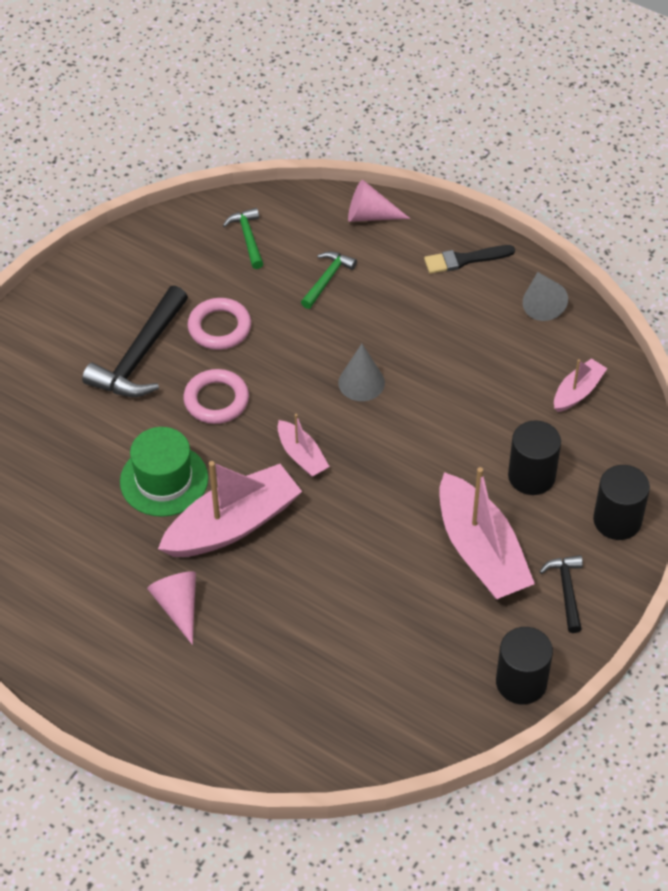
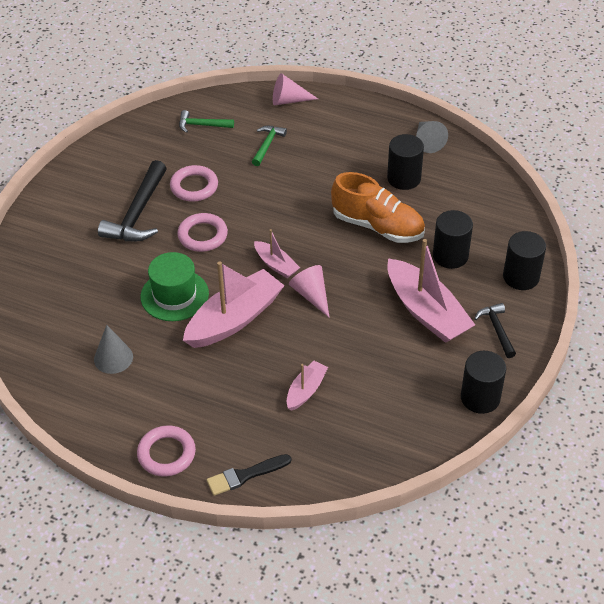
camera: 10 degrees left, 5 degrees down
pink cone [147,571,196,645] -> pink cone moved to [289,265,330,318]
green hammer [223,208,263,269] -> green hammer turned 60 degrees counterclockwise [179,110,234,133]
grey cone [338,344,385,401] -> grey cone moved to [94,325,133,374]
black brush [424,245,515,274] -> black brush moved to [207,454,291,496]
pink boat [554,358,608,412] -> pink boat moved to [287,361,328,411]
none -> pink ring [137,425,196,477]
none -> orange shoe [331,172,425,243]
none -> black cylinder [387,134,424,190]

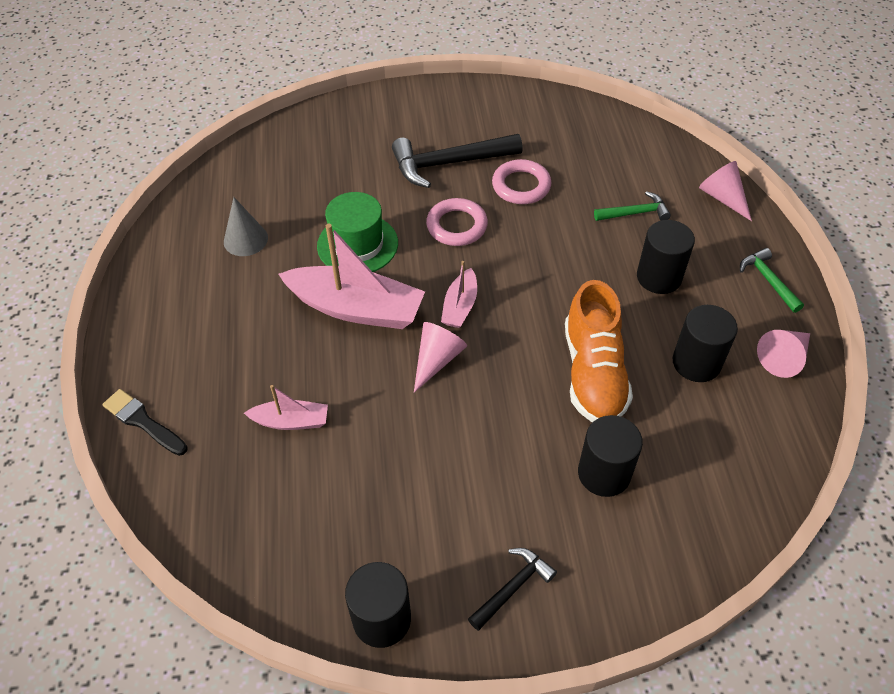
camera: 60 degrees right, 5 degrees up
pink ring [137,425,196,477] -> none
green hammer [179,110,234,133] -> green hammer moved to [740,248,804,313]
pink boat [387,239,475,343] -> none
grey cone [416,121,448,153] -> pink cone [757,330,810,378]
black cylinder [503,231,546,290] -> black cylinder moved to [637,220,695,294]

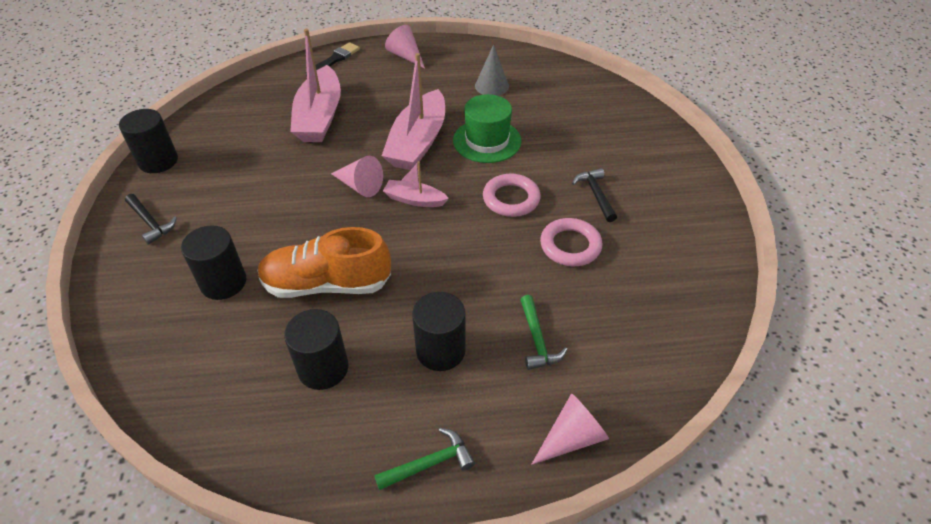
camera: 90 degrees right, 5 degrees down
pink boat [244,385,328,430] -> pink boat [290,29,341,142], size x1.95
black hammer [392,134,523,188] -> black hammer [572,168,617,222], size x0.55
pink cone [757,330,810,378] -> pink cone moved to [385,25,425,69]

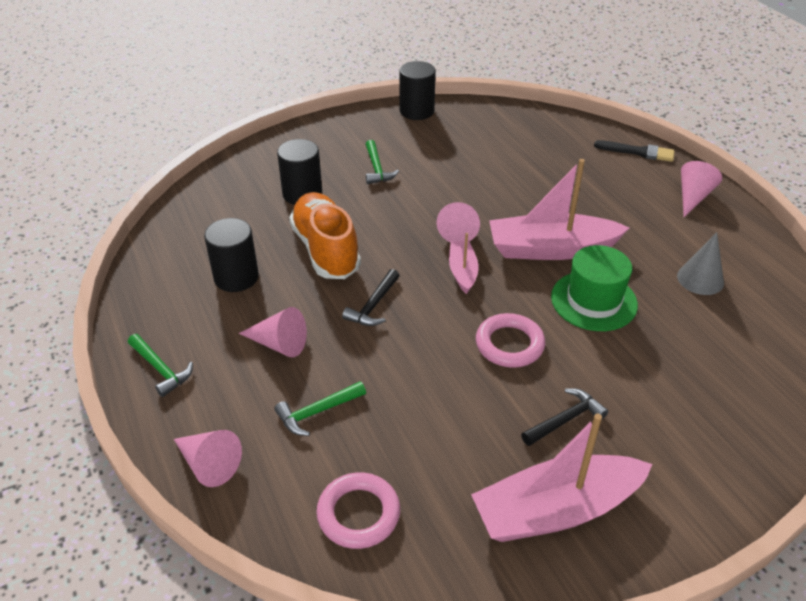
camera: 70 degrees right, 5 degrees down
black hammer [125,194,177,245] -> black hammer moved to [342,269,400,326]
pink boat [290,29,341,142] -> pink boat moved to [471,413,653,542]
black cylinder [412,292,466,371] -> pink cone [239,307,307,358]
pink ring [540,218,602,266] -> pink ring moved to [316,472,400,549]
none -> green hammer [365,140,399,184]

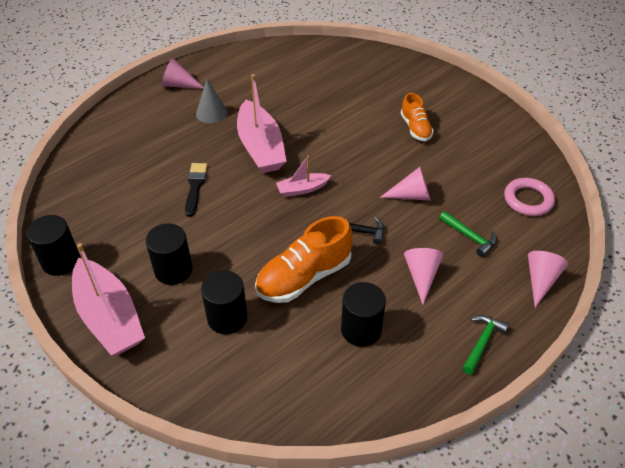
camera: 105 degrees left, 5 degrees up
green hammer [365,140,399,184] -> black cylinder [146,224,193,285]
pink cone [437,202,480,242] -> pink cone moved to [380,167,431,201]
pink boat [471,413,653,542] -> pink boat moved to [72,243,145,355]
pink ring [476,313,545,368] -> none
black hammer [521,388,608,446] -> orange shoe [401,93,434,141]
green hat [551,245,638,331] -> none
black brush [594,140,675,162] -> black brush moved to [185,163,208,217]
grey cone [677,232,724,295] -> grey cone moved to [196,79,227,123]

